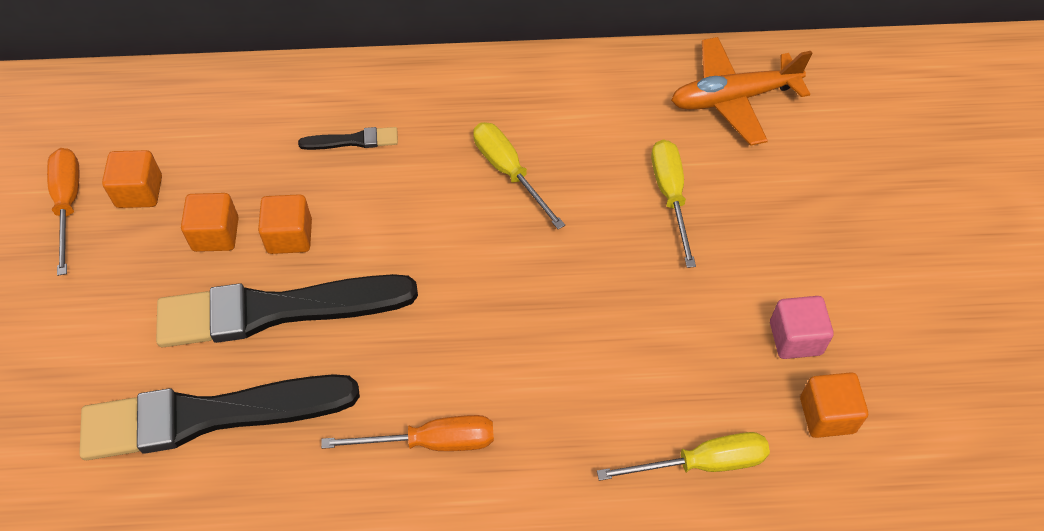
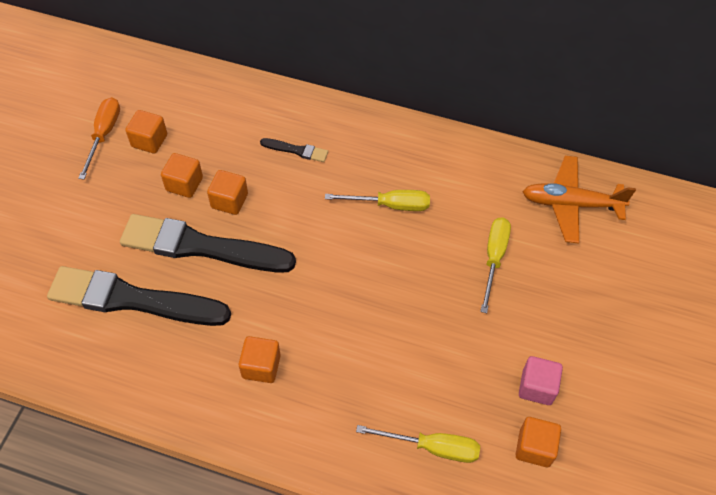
camera: 20 degrees right, 0 degrees up
orange screwdriver [321,415,494,451] -> orange cube [239,336,281,383]
yellow screwdriver [473,122,565,229] -> yellow screwdriver turned 105 degrees clockwise [325,190,430,211]

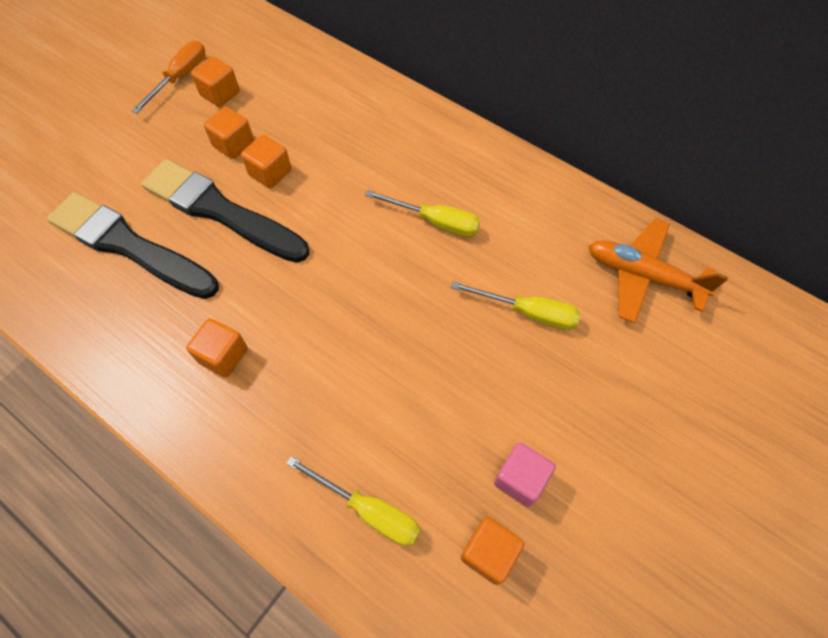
camera: 20 degrees right, 5 degrees up
black brush [260,138,328,162] -> none
yellow screwdriver [480,217,511,313] -> yellow screwdriver turned 75 degrees clockwise [451,281,580,330]

